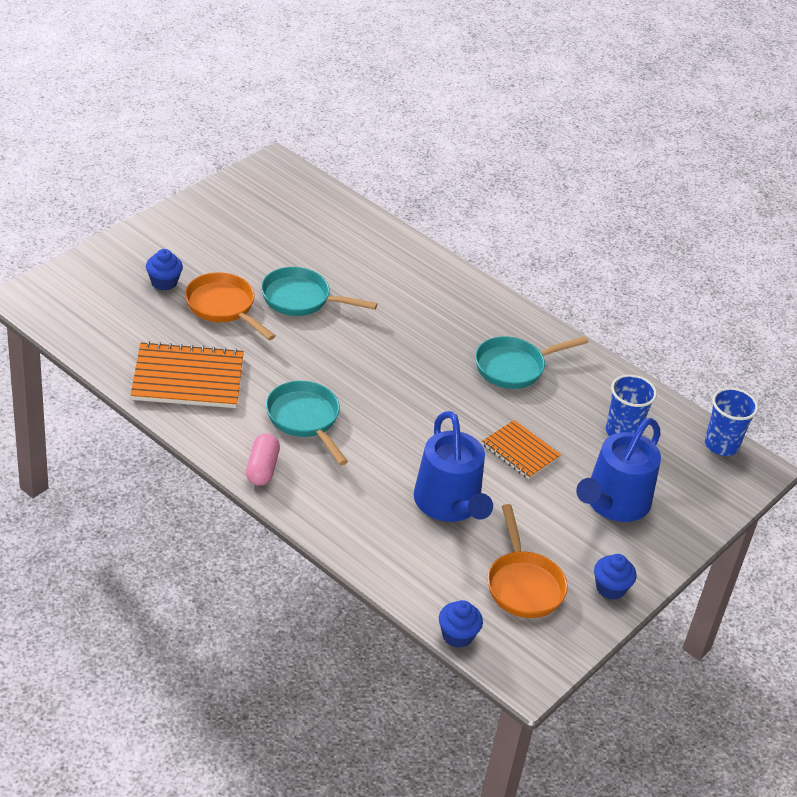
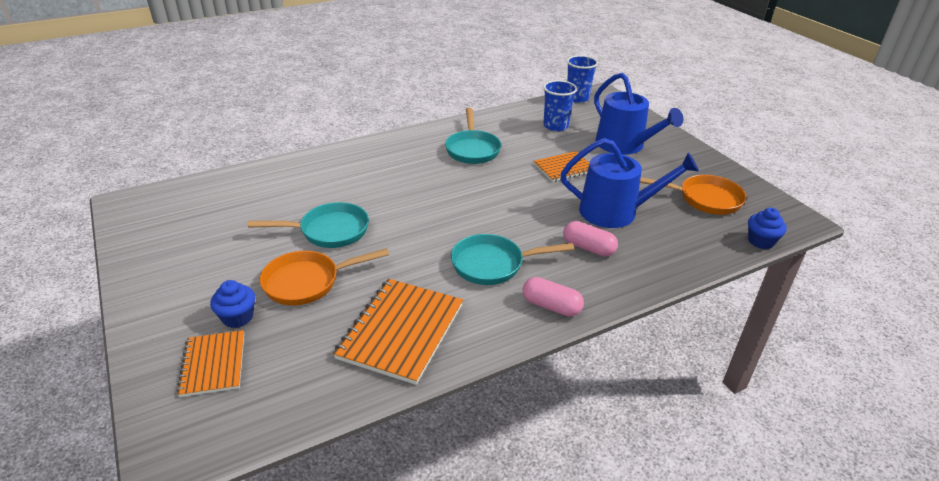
camera: 65 degrees left, 5 degrees down
turquoise pan [261,267,377,316] -> turquoise pan turned 135 degrees counterclockwise [248,202,369,248]
blue cupcake [594,554,636,600] -> none
none -> orange notebook [176,330,244,397]
none -> pink capsule [563,221,618,257]

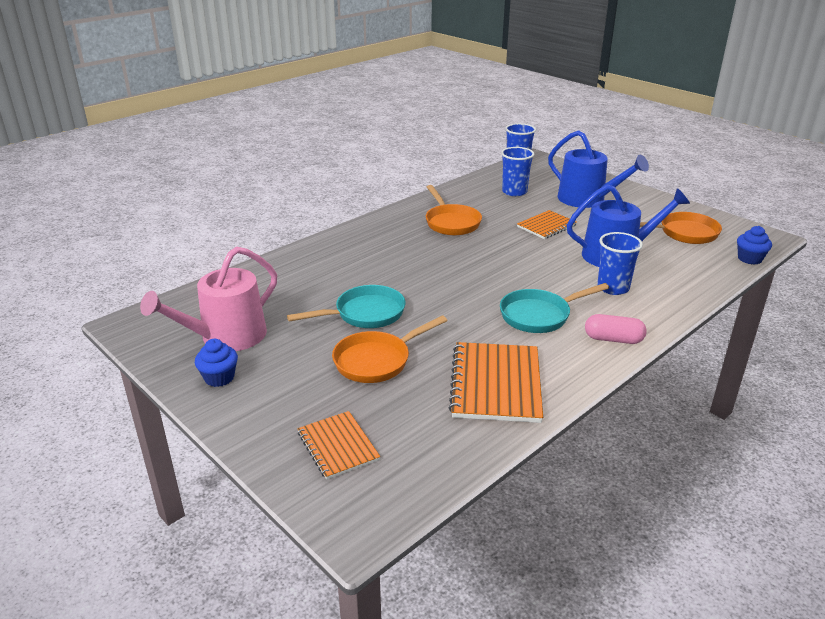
camera: 15 degrees left, 5 degrees down
blue cupcake [210,280,255,328] -> blue cupcake moved to [195,339,238,387]
turquoise pan [445,108,501,164] -> orange pan [426,185,482,235]
pink capsule [563,221,618,257] -> blue cup [597,232,643,295]
none -> pink watering can [140,246,277,351]

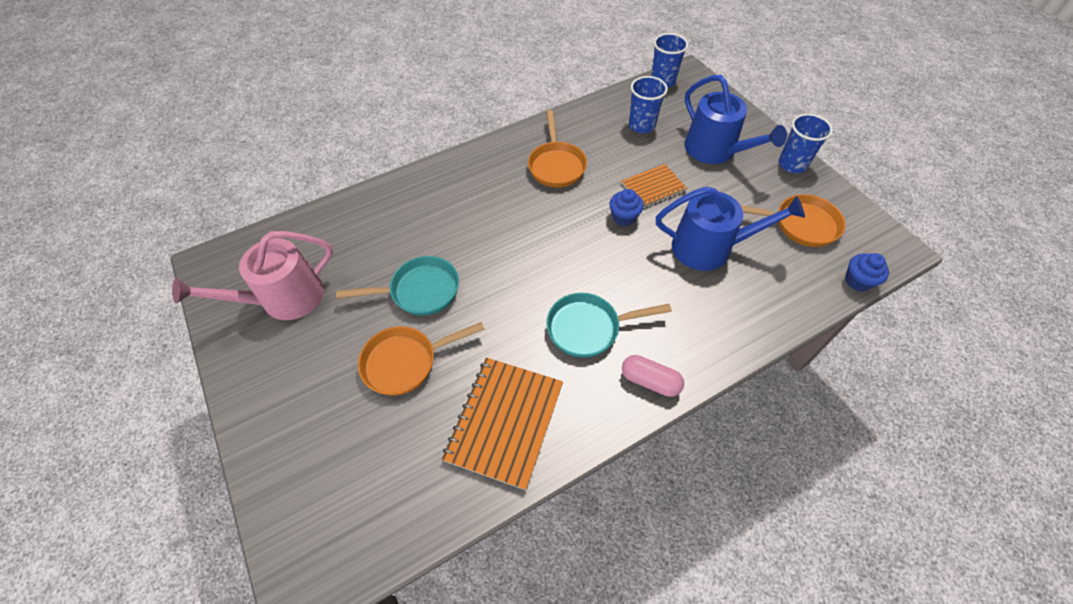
camera: 15 degrees right, 25 degrees up
blue cupcake [195,339,238,387] -> blue cupcake moved to [609,189,644,226]
orange notebook [297,411,380,480] -> none
blue cup [597,232,643,295] -> blue cup moved to [779,114,833,173]

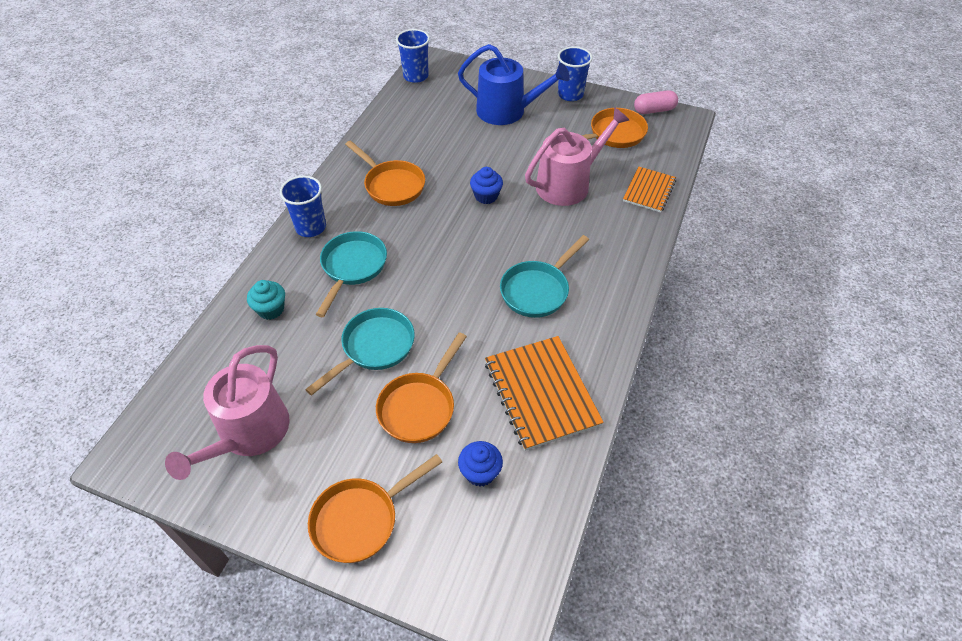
camera: 40 degrees left, 5 degrees down
orange notebook [622,164,687,208] -> orange notebook moved to [623,167,676,213]
pink capsule [622,355,684,397] -> pink capsule moved to [634,90,678,114]
blue cup [629,76,668,133] -> blue cup moved to [280,176,326,237]
blue watering can [656,186,805,271] -> pink watering can [525,107,630,206]
blue cupcake [845,253,889,292] -> blue cupcake moved to [458,441,503,486]
none -> turquoise cupcake [247,280,285,320]
none -> orange pan [308,454,442,563]
none -> turquoise pan [316,231,387,317]

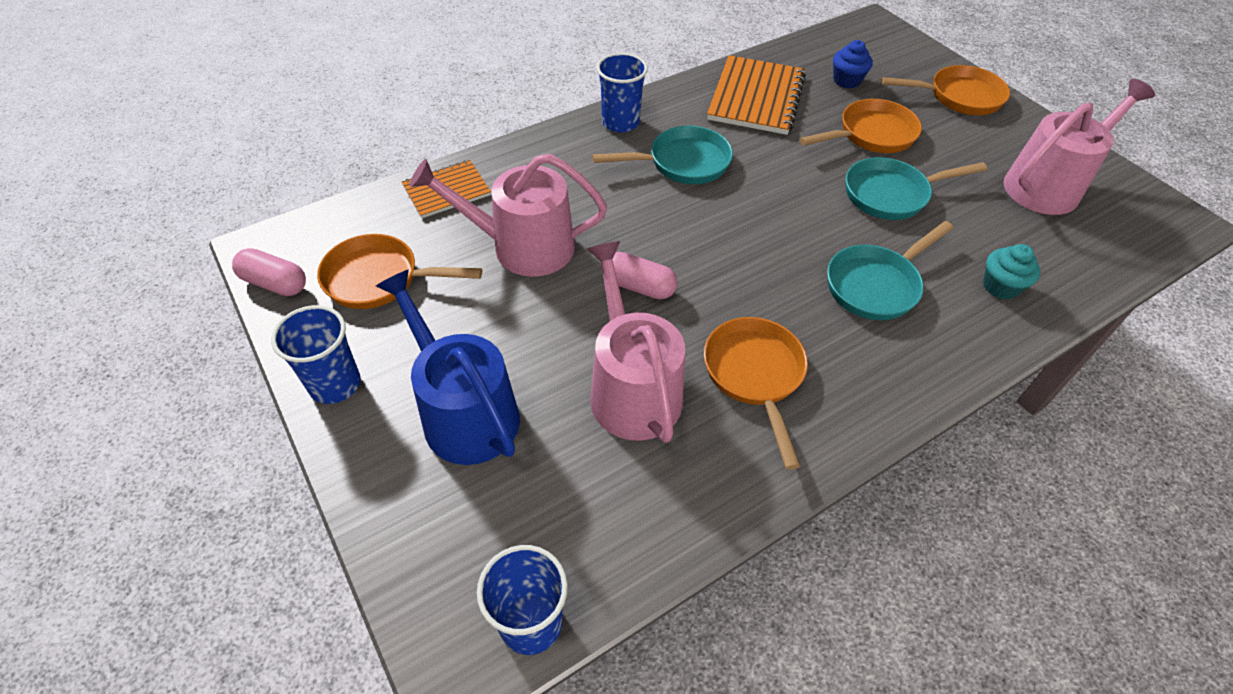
camera: 145 degrees left, 0 degrees up
blue cup [280,176,326,237] -> blue cup moved to [597,53,648,132]
blue cupcake [470,167,503,204] -> pink capsule [613,252,678,299]
none -> pink watering can [587,241,685,443]

